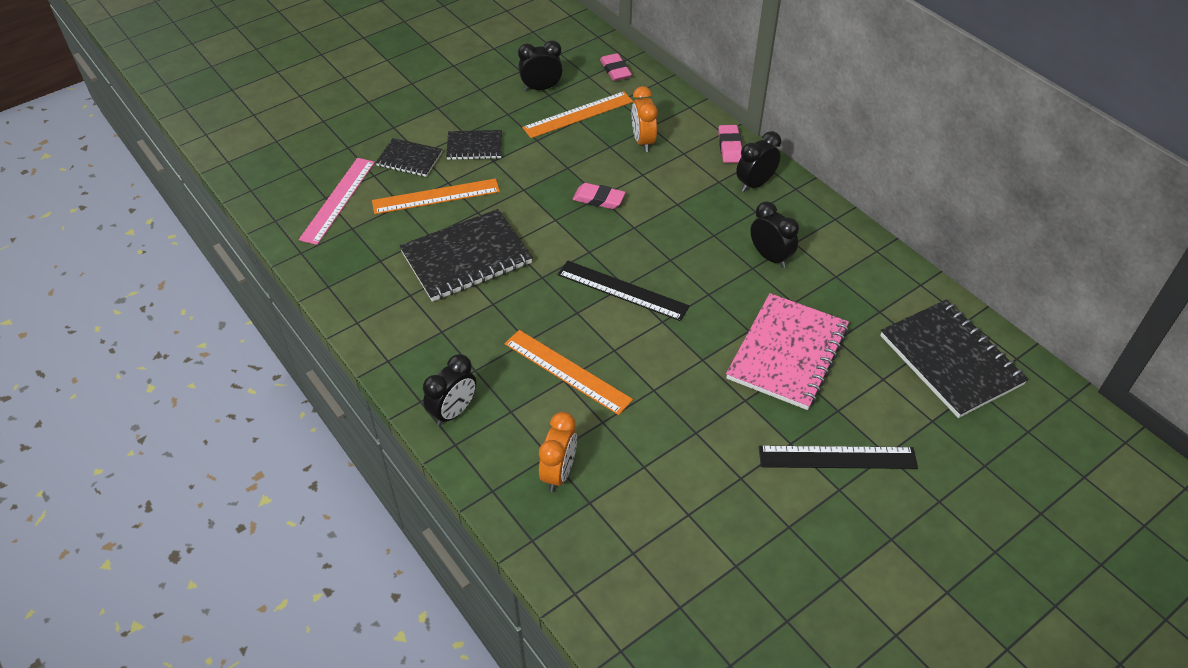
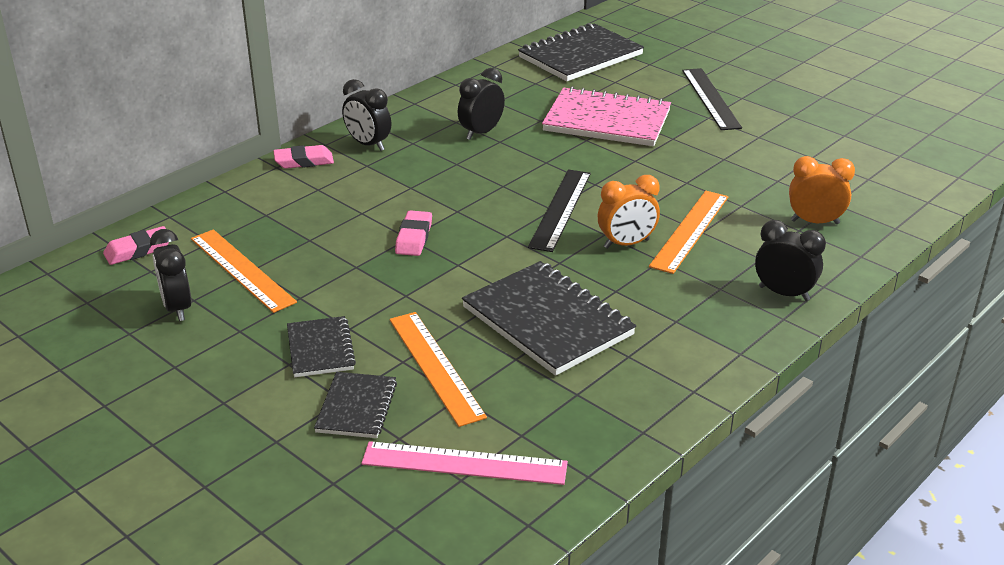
camera: 100 degrees left, 15 degrees down
orange clock [632,86,658,152] -> orange clock moved to [598,175,660,249]

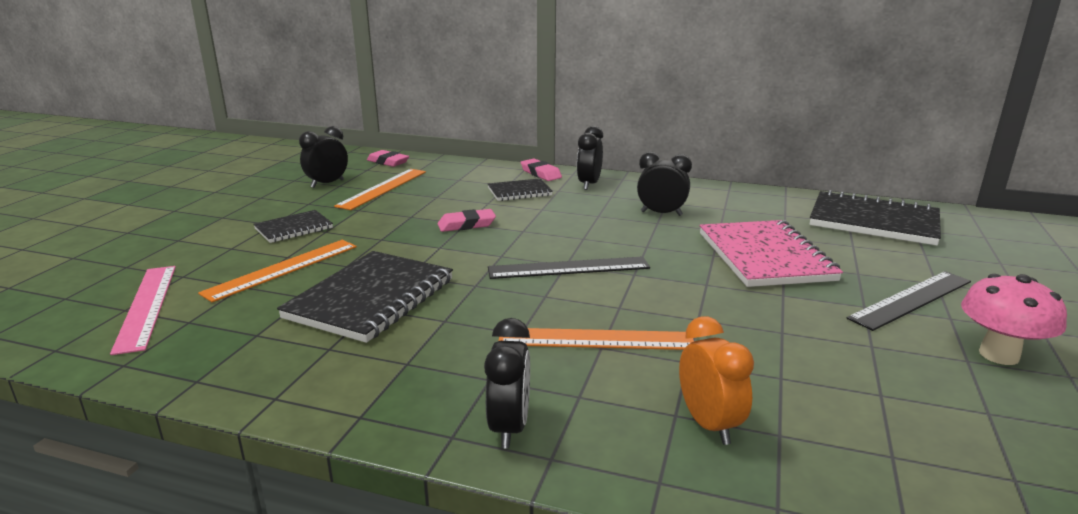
camera: 65 degrees right, 10 degrees down
black notebook [314,372,397,438] -> black notebook moved to [488,178,553,201]
orange clock [598,175,660,249] -> none
none -> pink mushroom [961,274,1067,365]

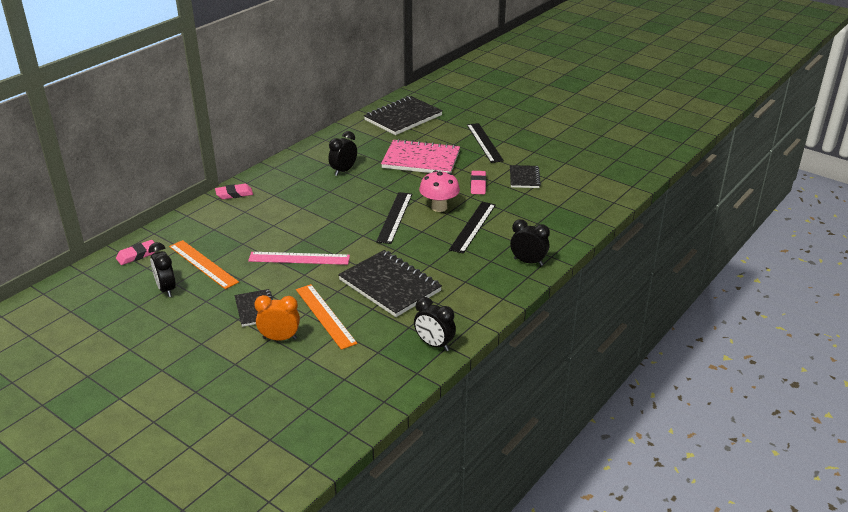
camera: 70 degrees left, 10 degrees up
pink ruler [110,266,176,355] -> pink ruler moved to [248,252,350,265]
pink eraser [438,209,496,232] -> pink eraser moved to [471,171,486,194]
black notebook [488,178,553,201] -> black notebook moved to [510,165,541,188]
orange ruler [499,328,694,350] -> black ruler [449,202,496,254]
black clock [577,126,603,190] -> black clock moved to [414,297,456,351]
orange clock [679,316,754,445] -> orange clock moved to [254,295,300,341]
pink mushroom [961,274,1067,365] -> pink mushroom moved to [419,170,460,212]

